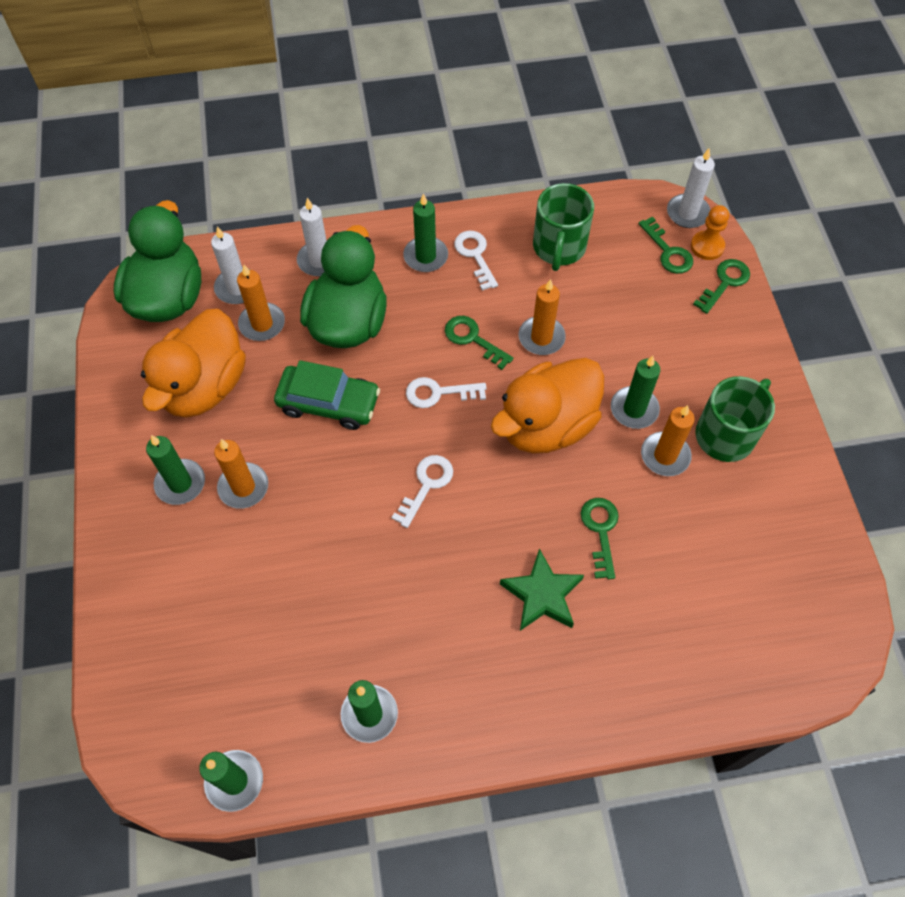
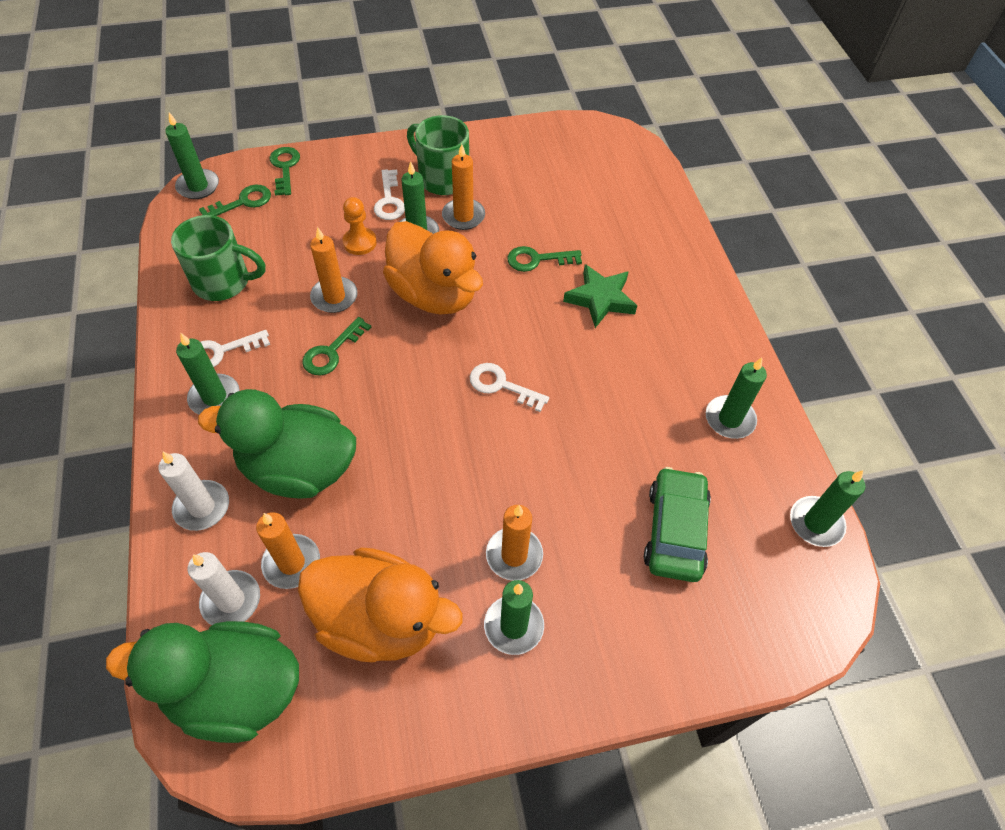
camera: 95 degrees left, 5 degrees down
green car [274,360,380,430] -> green car moved to [644,467,711,582]
white key [406,377,487,408] -> white key moved to [374,169,405,220]
white candle [667,148,715,228] -> green candle [165,112,219,199]
orange pawn [691,205,729,260] -> orange pawn moved to [342,197,377,255]
green key [693,259,750,314] -> green key turned 45 degrees clockwise [269,147,300,196]

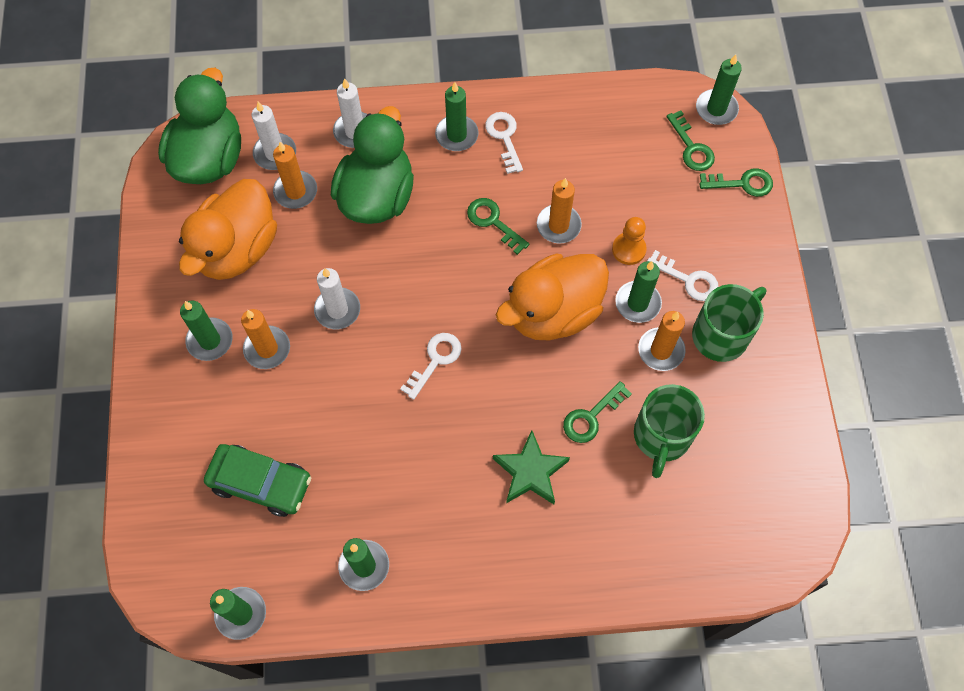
camera: 100 degrees right, 10 degrees up
green mug [171,215,265,301] -> green mug moved to [634,384,705,478]
white key [374,169,405,220] -> white key turned 150 degrees counterclockwise [647,250,719,301]
green key [507,246,582,272] -> green key turned 135 degrees counterclockwise [563,381,632,443]
none -> white candle [314,268,360,329]

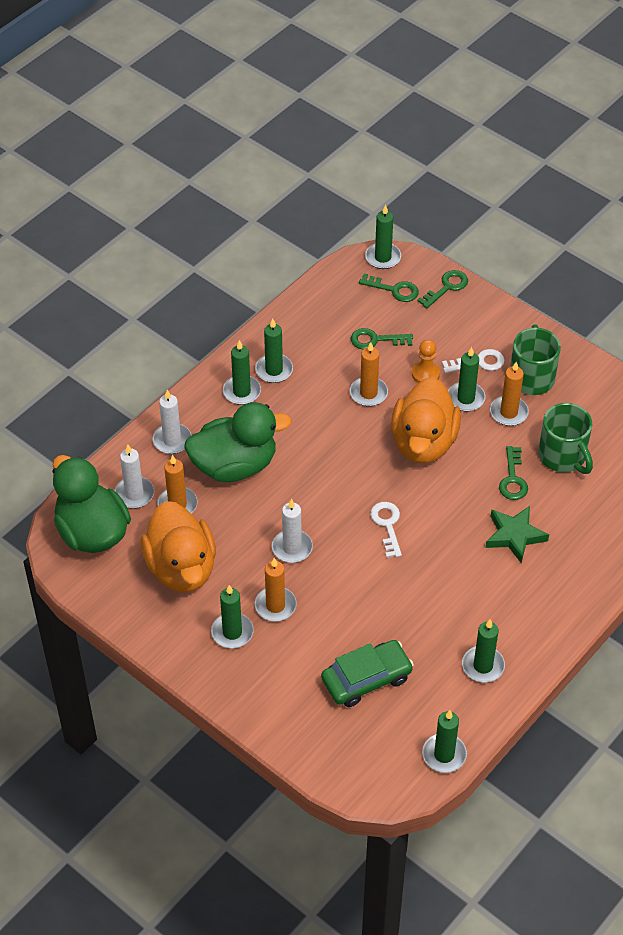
camera: 45 degrees left, 15 degrees down
green duck [331,106,414,224] -> green duck turned 105 degrees clockwise [184,402,292,482]
green key [467,198,529,255] -> green key moved to [351,328,413,349]
white key [485,112,523,174] -> green candle [255,319,293,383]

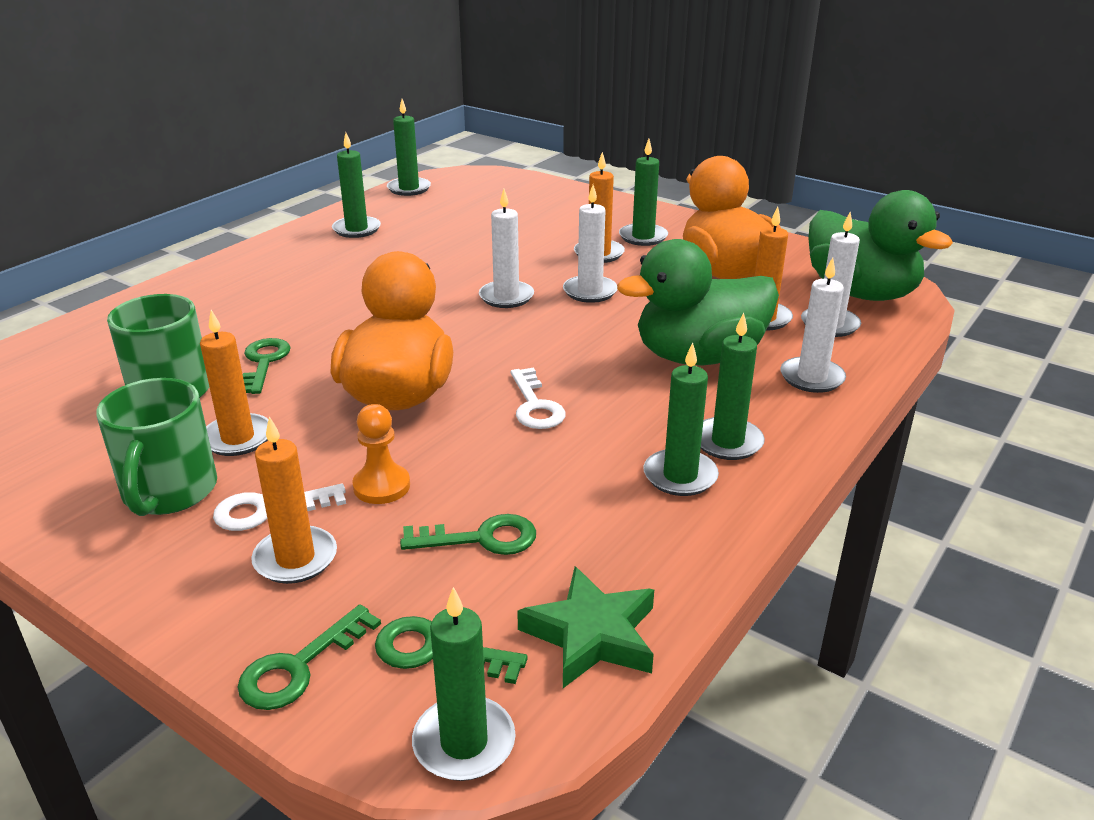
camera: 175 degrees right, 20 degrees down
green car [321,640,414,707] -> none
orange candle [350,342,388,406] -> orange candle moved to [251,416,337,584]
white key [370,502,402,558] -> white key moved to [511,367,566,429]
green candle [448,347,486,411] -> none
green star [486,506,549,563] -> green star moved to [517,566,654,688]
none -> white candle [479,189,534,308]

